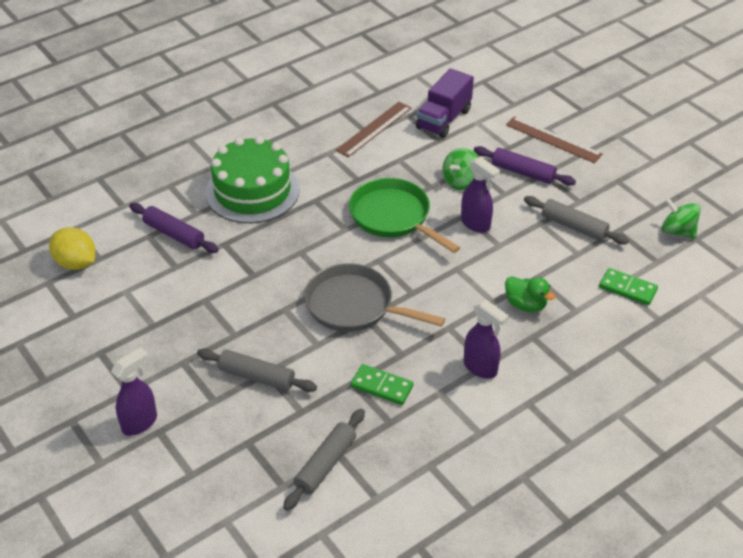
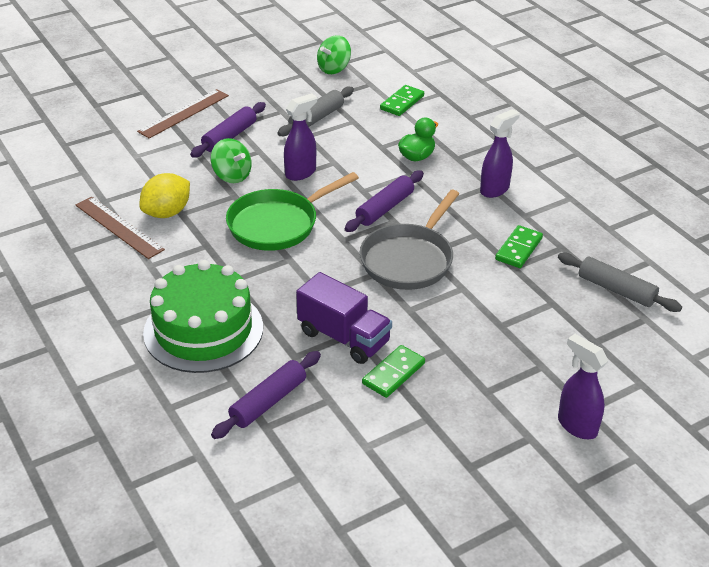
camera: 85 degrees left, 5 degrees down
yellow lemon [49,227,96,270] -> yellow lemon moved to [139,173,190,218]
grey rolling pin [197,348,317,392] -> none
purple truck [416,68,474,138] -> purple truck moved to [296,272,392,364]
none -> purple rolling pin [345,170,424,232]
none -> green domino [362,345,425,398]

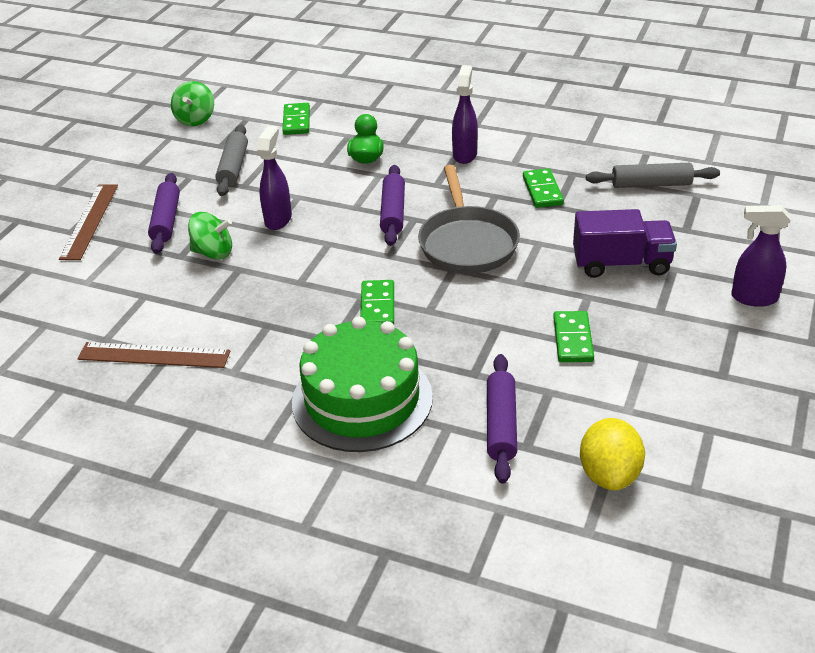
camera: 35 degrees left, 0 degrees up
yellow lemon [139,173,190,218] -> yellow lemon moved to [580,418,645,491]
green pan [226,172,359,251] -> none
purple truck [296,272,392,364] -> purple truck moved to [573,209,677,278]
none -> green domino [360,280,394,324]

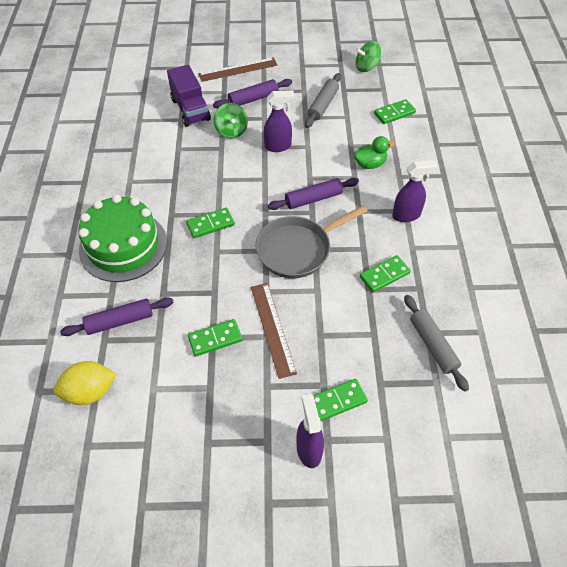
camera: 65 degrees right, 15 degrees up
brown ruler [77,342,230,368] -> brown ruler moved to [251,283,297,379]
grey rolling pin [215,124,248,196] -> grey rolling pin turned 45 degrees counterclockwise [305,73,341,128]
purple truck [573,209,677,278] -> purple truck moved to [167,65,211,127]
none -> green domino [313,379,368,421]

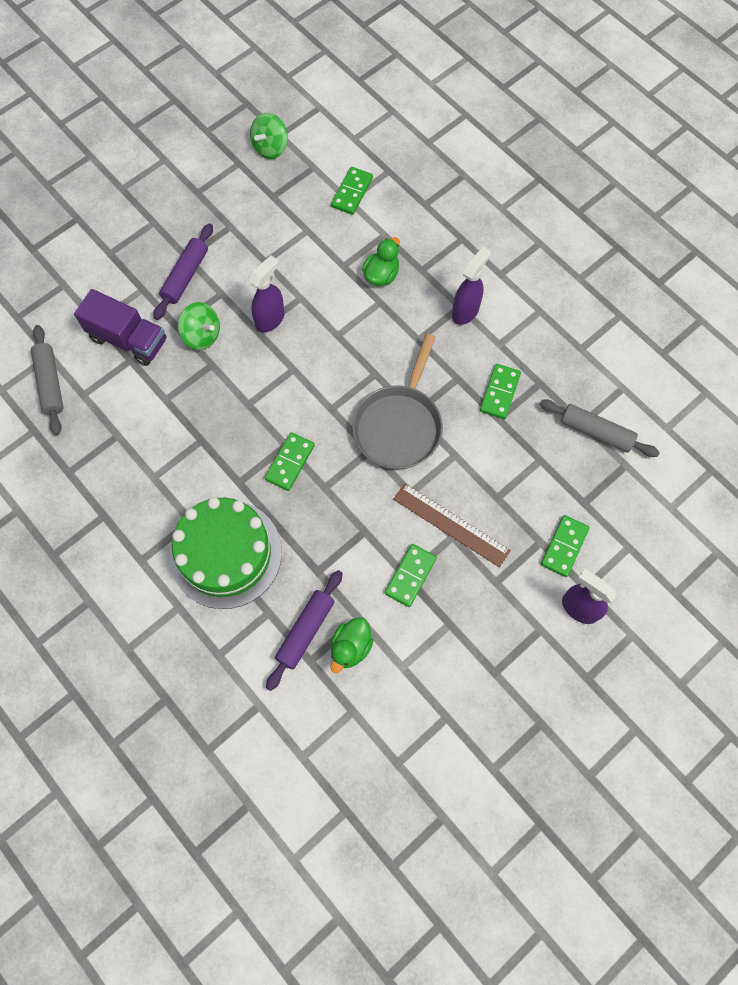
camera: 40 degrees left, 15 degrees up
yellow lemon [54,361,116,405] -> none
brown ruler [198,57,278,82] -> none
purple rolling pin [268,178,359,210] -> none
grey rolling pin [305,73,341,128] -> grey rolling pin moved to [31,325,64,435]
none -> green duck [330,617,374,673]

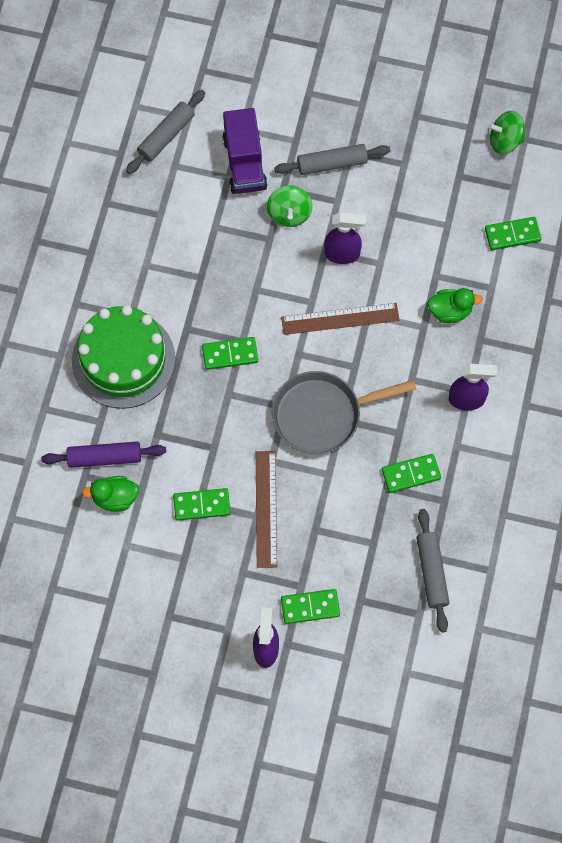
camera: 55 degrees right, 0 degrees up
purple rolling pin [153,223,213,320] -> grey rolling pin [274,144,390,175]
none -> brown ruler [281,303,400,335]

